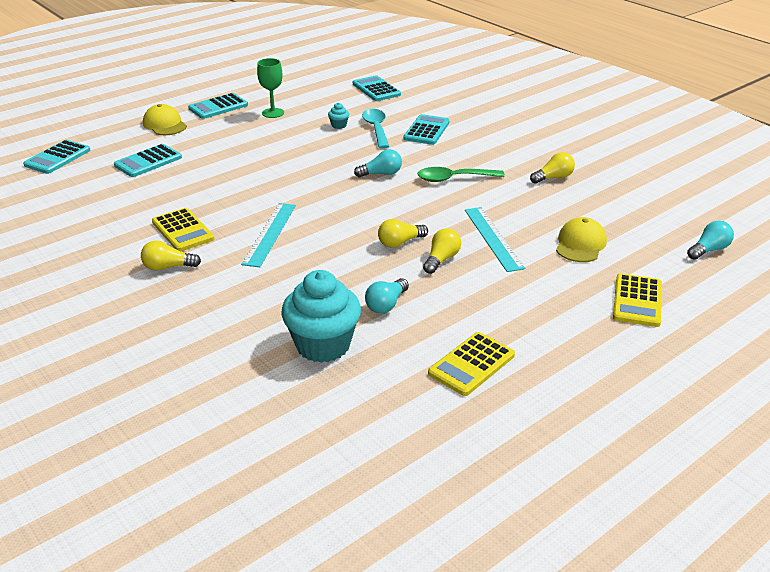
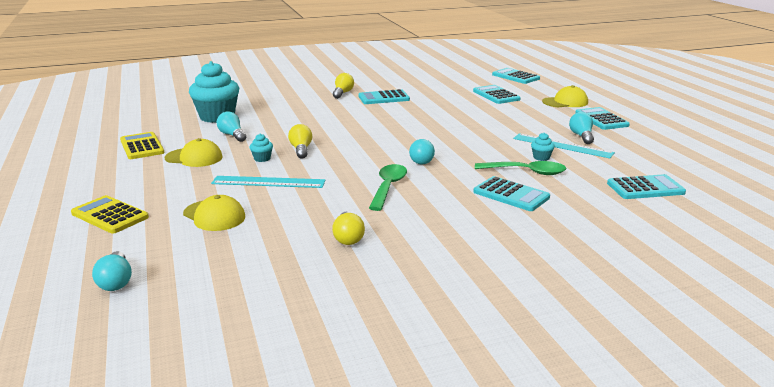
camera: 110 degrees right, 10 degrees down
yellow calculator [152,208,214,251] -> turquoise calculator [359,89,410,104]
turquoise ruler [241,203,296,267] -> turquoise ruler moved to [513,133,615,158]
green goblet [257,58,284,118] -> turquoise light bulb [569,112,594,144]
turquoise spoon [362,109,389,149] -> green spoon [475,161,566,175]
yellow light bulb [423,228,461,274] -> turquoise cupcake [249,134,273,162]
none -> yellow cap [165,138,222,167]

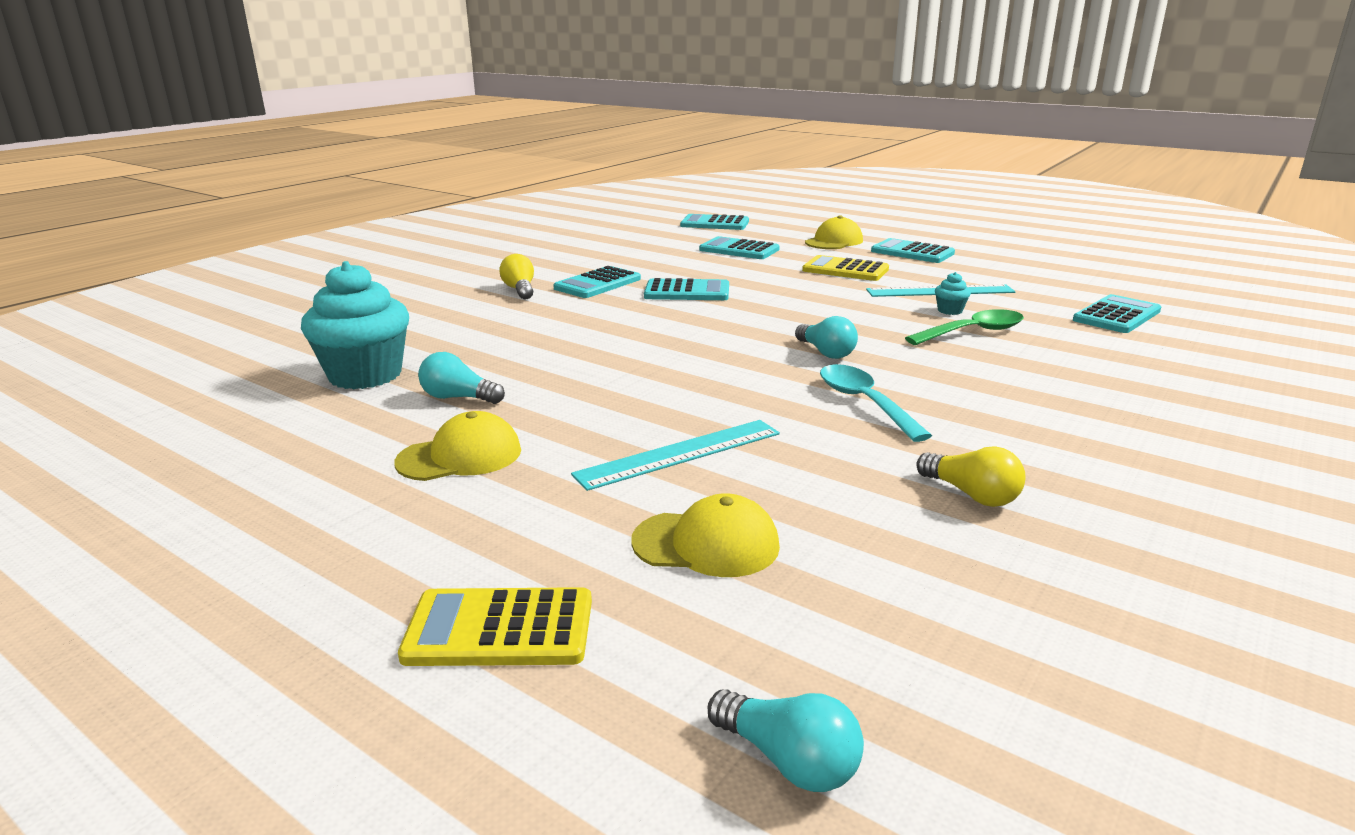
camera: 35 degrees left, 0 degrees up
yellow calculator [120,132,165,159] -> yellow calculator moved to [802,255,889,281]
turquoise cupcake [249,134,273,162] -> none
yellow light bulb [288,124,312,159] -> none
green spoon [369,164,407,211] -> turquoise spoon [820,364,932,442]
turquoise calculator [473,176,550,211] -> turquoise calculator moved to [644,278,729,300]
turquoise light bulb [569,112,594,144] -> none

